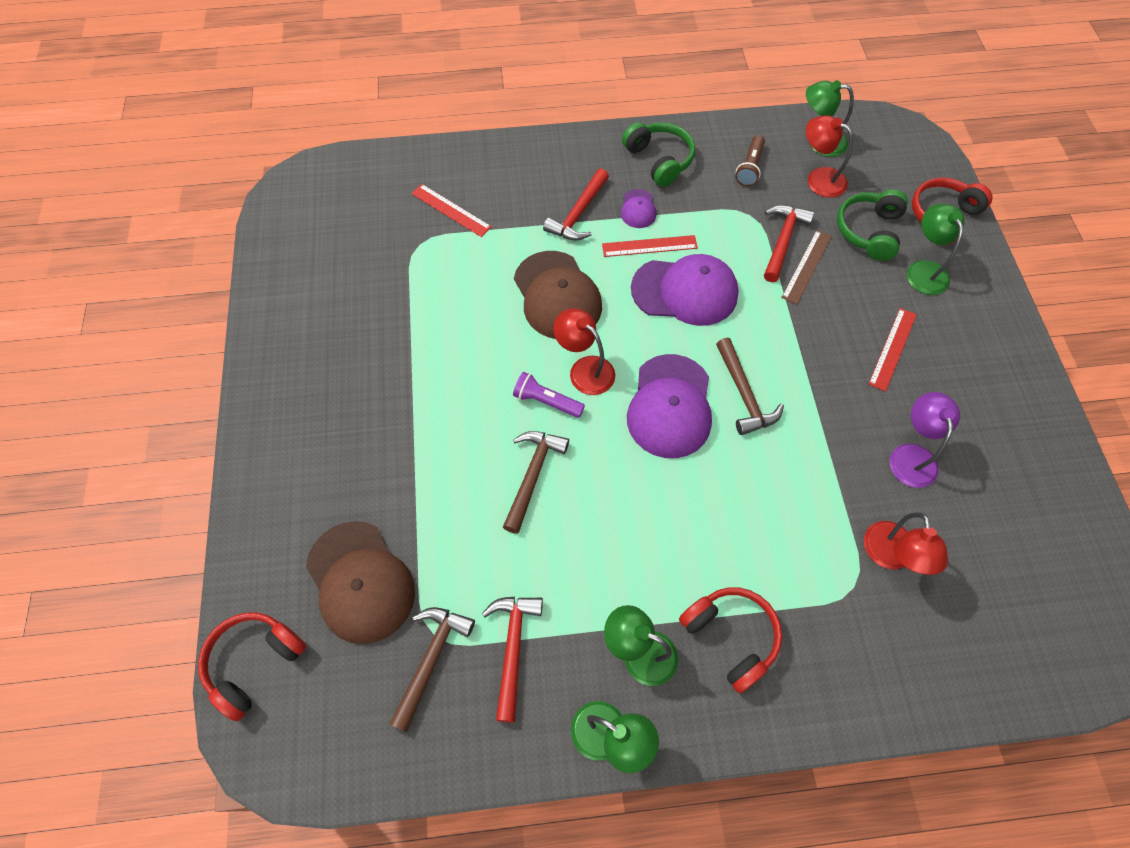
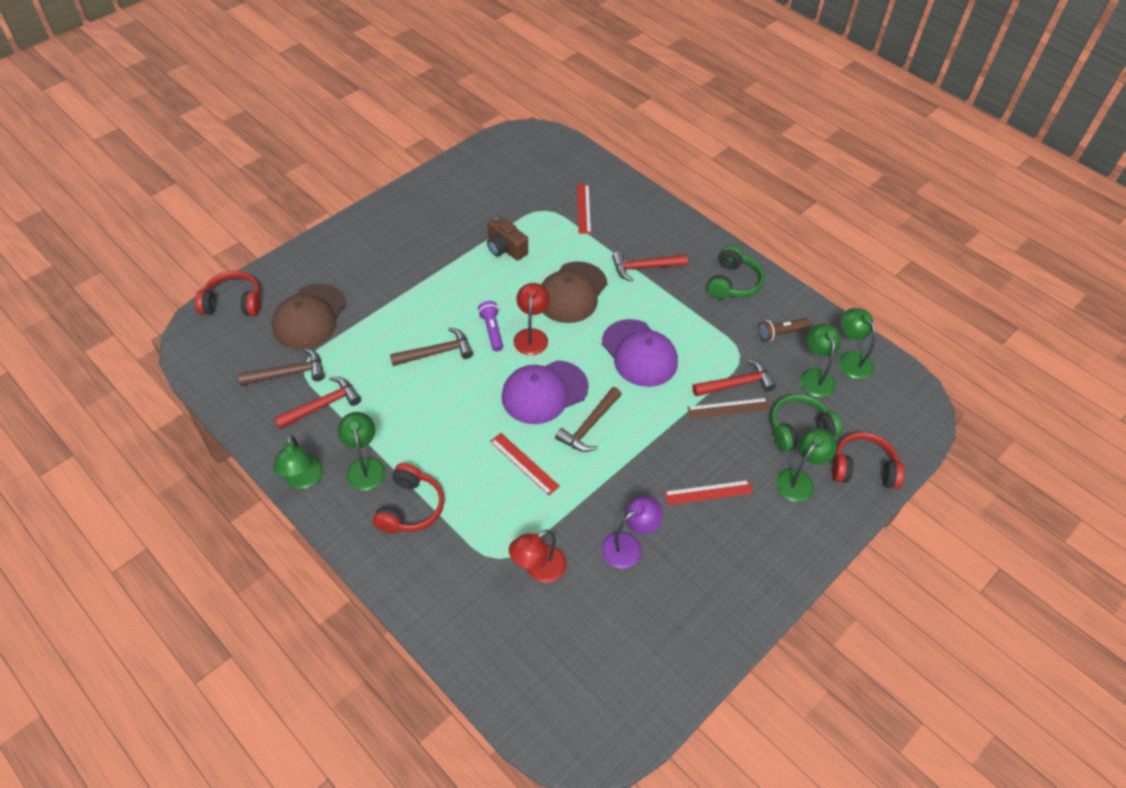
camera: 50 degrees right, 10 degrees down
red ruler [602,235,698,257] -> red ruler moved to [490,433,560,495]
purple cap [621,189,656,228] -> none
red lamp [806,115,853,198] -> green lamp [800,324,841,397]
none -> brown camera [487,215,528,261]

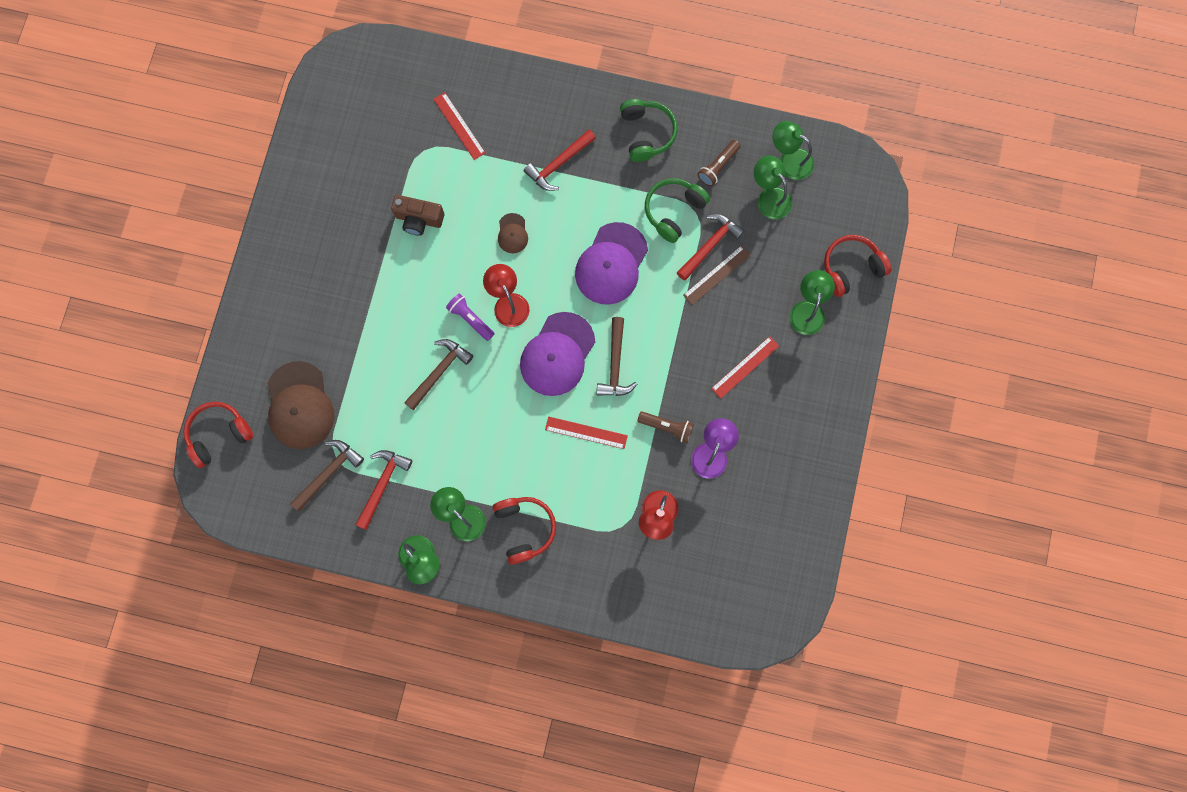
camera: 30 degrees left, 25 degrees up
brown cap [541,261,607,323] -> brown cap [498,213,528,253], size x0.48
purple cap [602,319,678,387] -> purple cap turned 90 degrees clockwise [575,222,648,305]
green headphones [771,394,842,452] -> green headphones moved to [645,178,710,243]
none -> brown flashlight [637,412,694,443]

